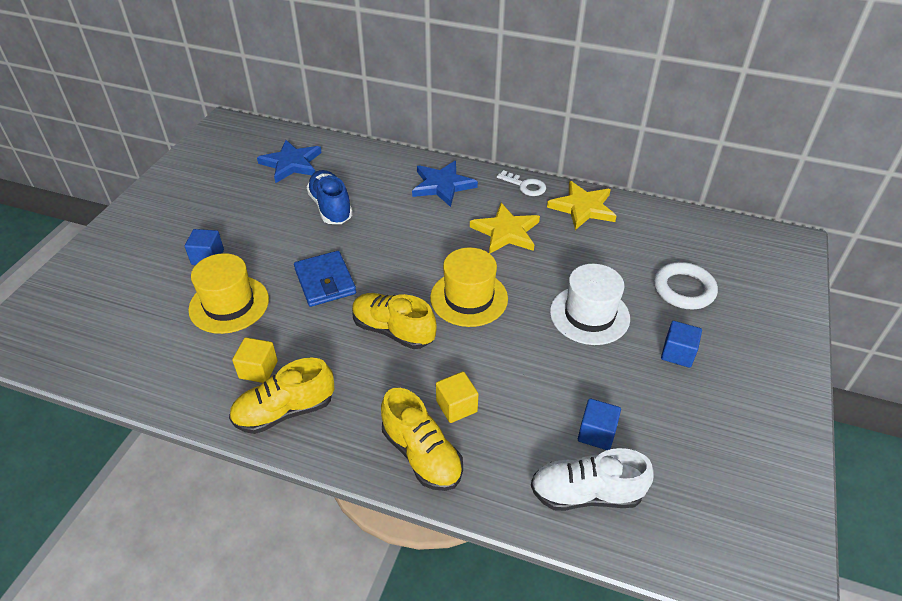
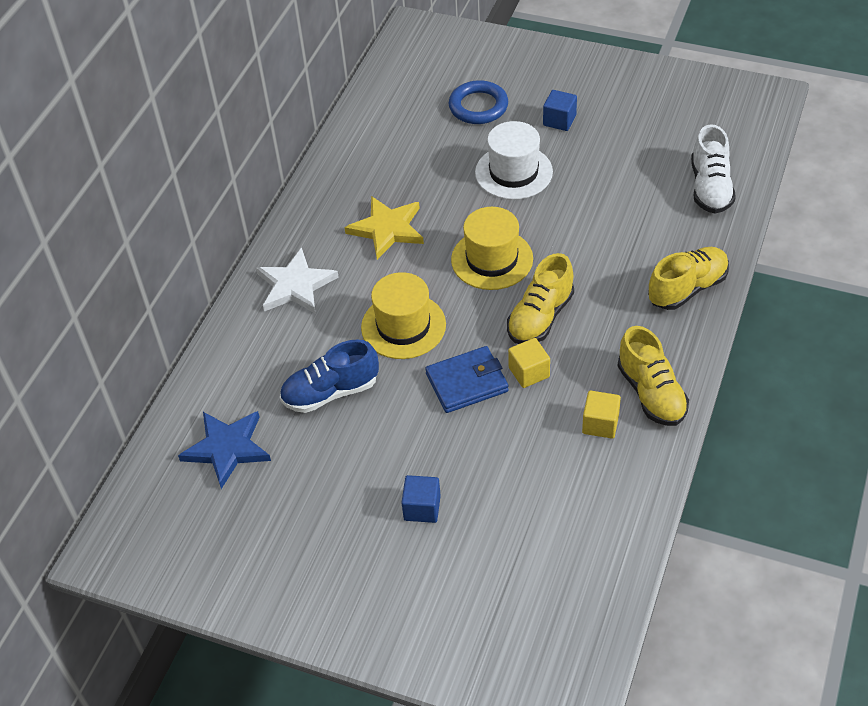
camera: 85 degrees left, 5 degrees up
yellow hat [188,253,269,334] -> yellow hat moved to [361,272,446,359]
blue star [412,161,478,207] -> white star [256,247,339,313]
yellow cube [436,372,478,423] -> yellow cube moved to [508,338,550,388]
white key [497,170,546,196] -> none
yellow star [547,181,616,230] -> none
blue cube [578,398,621,450] -> none
white ring [654,262,718,310] -> blue ring [449,80,508,124]

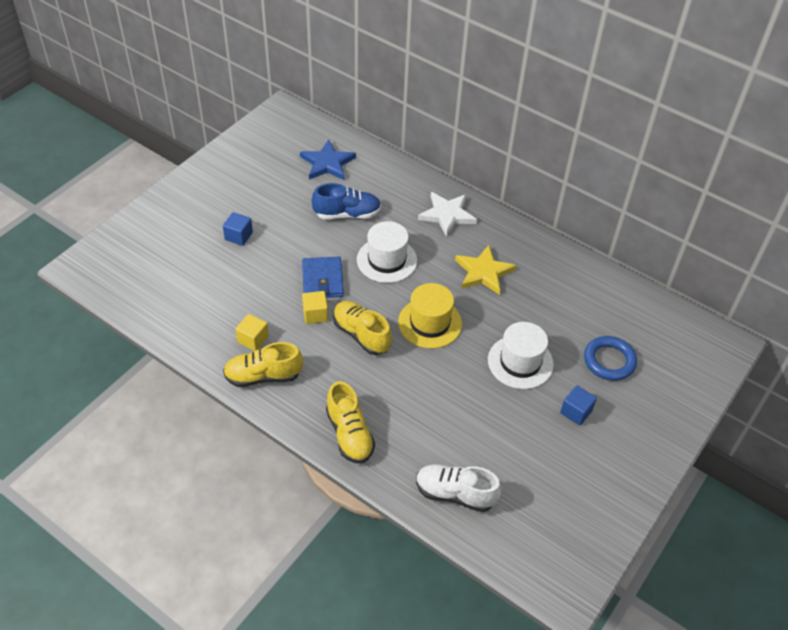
camera: 100 degrees right, 0 degrees up
blue shoe [280,339,379,413] -> blue shoe turned 90 degrees clockwise [312,183,381,219]
yellow hat [361,272,446,359] -> white hat [357,221,417,283]

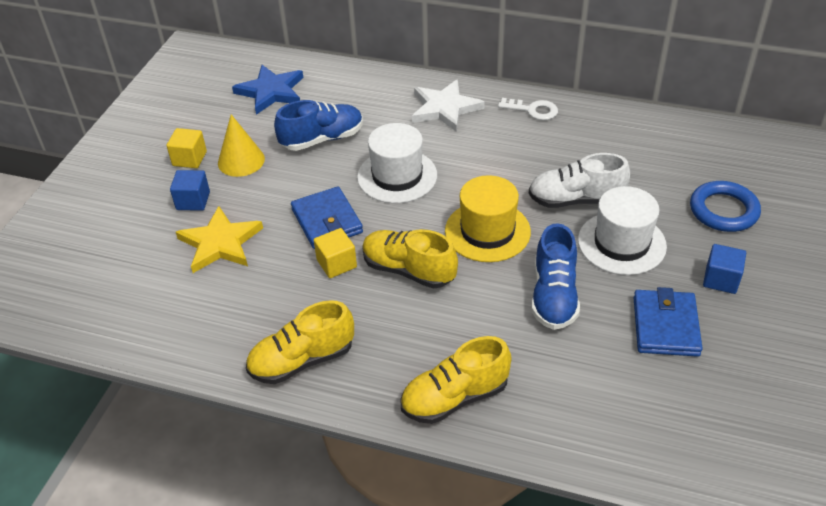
camera: 15 degrees left, 5 degrees down
yellow cube [235,314,269,351] -> yellow cube moved to [166,128,207,168]
yellow shoe [326,381,375,463] -> yellow shoe turned 105 degrees clockwise [400,336,511,424]
white shoe [416,464,502,512] -> white shoe moved to [529,153,630,208]
yellow star [455,245,516,295] -> yellow star moved to [176,206,263,273]
none -> yellow cone [218,114,265,177]
none -> white key [498,98,558,120]
none -> blue shoe [531,223,580,330]
none -> blue wallet [633,287,703,357]

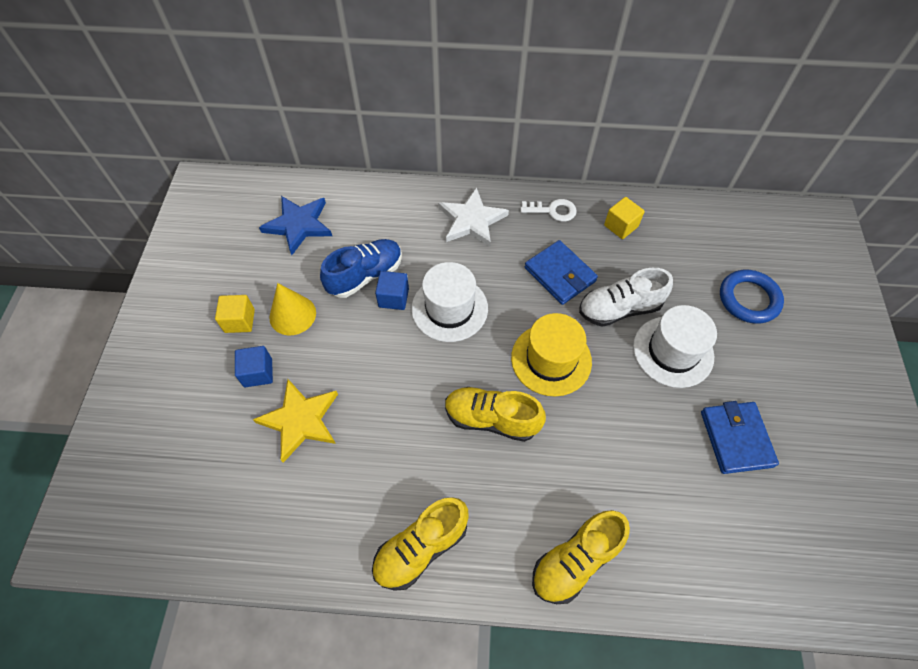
camera: 15 degrees left, 15 degrees up
blue wallet [291,186,363,249] -> blue wallet moved to [525,240,598,305]
yellow cube [314,228,357,278] -> yellow cube moved to [604,197,645,239]
blue shoe [531,223,580,330] -> none
blue cube [703,244,746,294] -> blue cube moved to [375,271,409,310]

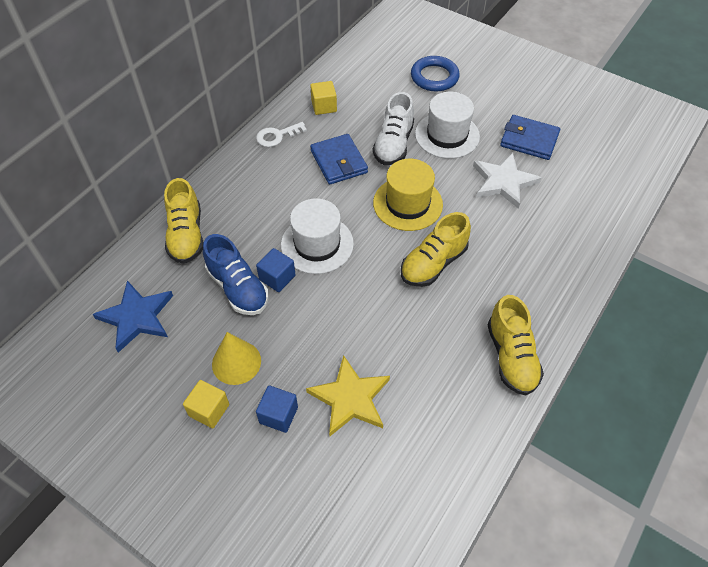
camera: 60 degrees left, 5 degrees down
blue shoe [320,239,402,298] -> blue shoe turned 150 degrees clockwise [203,234,269,315]
white star [438,187,509,247] -> white star moved to [473,152,541,209]
white key [520,199,577,222] -> white key turned 150 degrees counterclockwise [256,122,307,147]
blue wallet [525,240,598,305] -> blue wallet turned 75 degrees clockwise [310,134,368,185]
yellow shoe [532,510,630,604] -> yellow shoe moved to [164,178,204,264]

